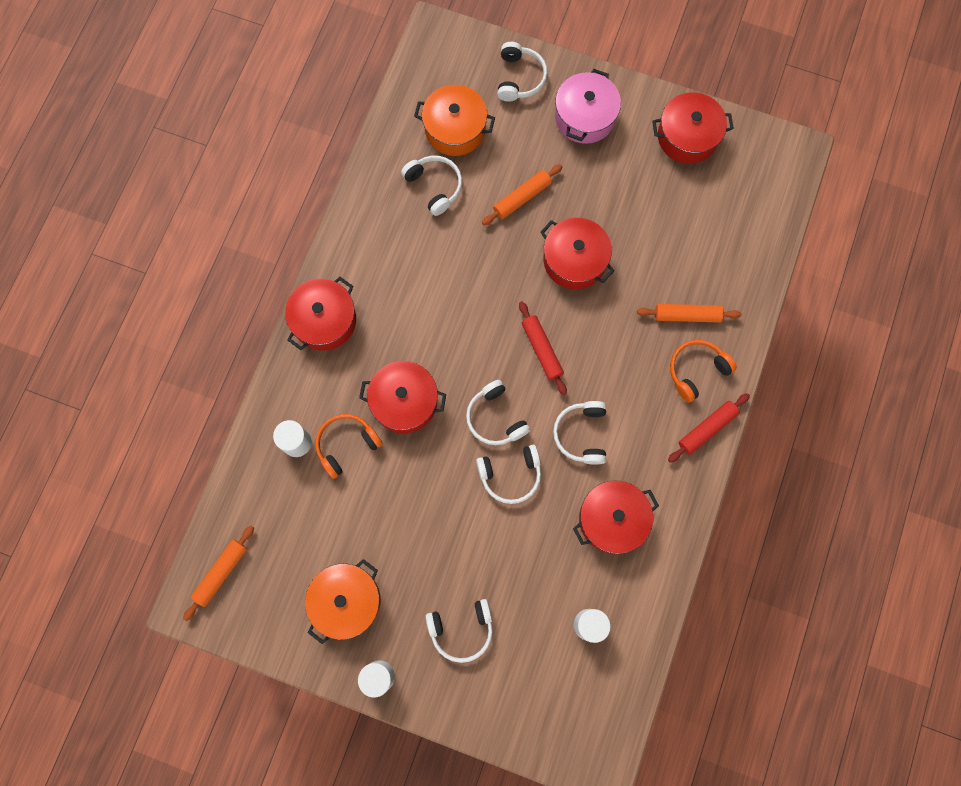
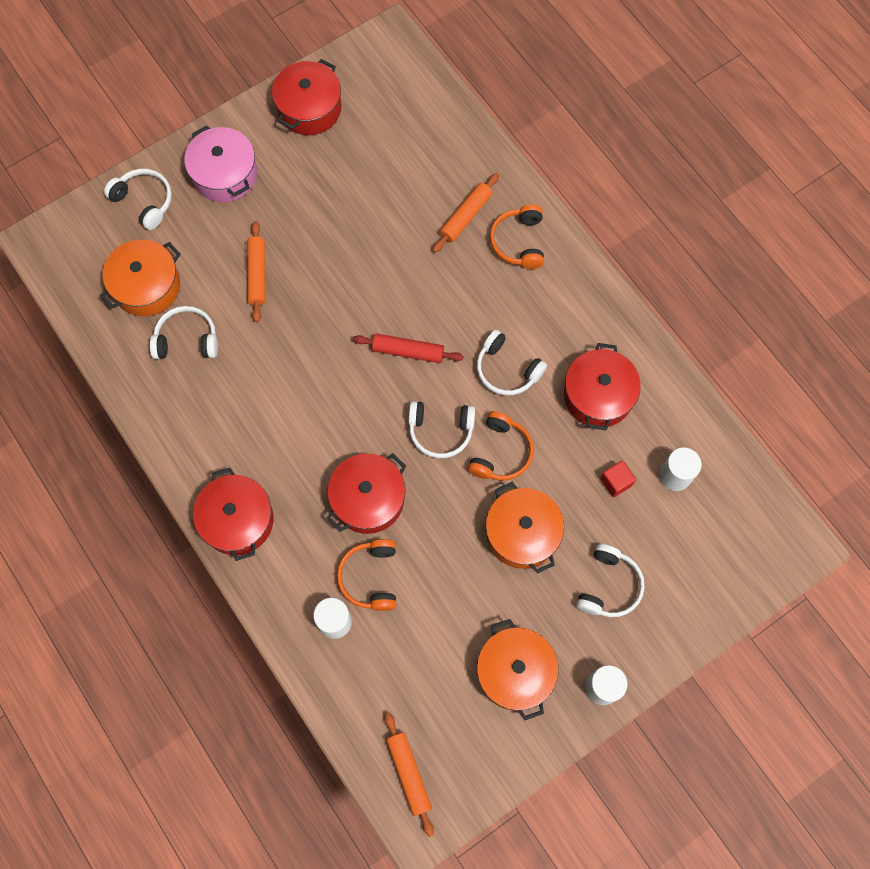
camera: 55 degrees left, 5 degrees down
white headphones [476,445,541,504] -> orange headphones [468,411,534,480]
red pot [540,218,615,289] -> none
red rolling pin [668,393,750,463] -> none
none -> orange pot [486,482,564,574]
none -> red cube [600,461,636,497]

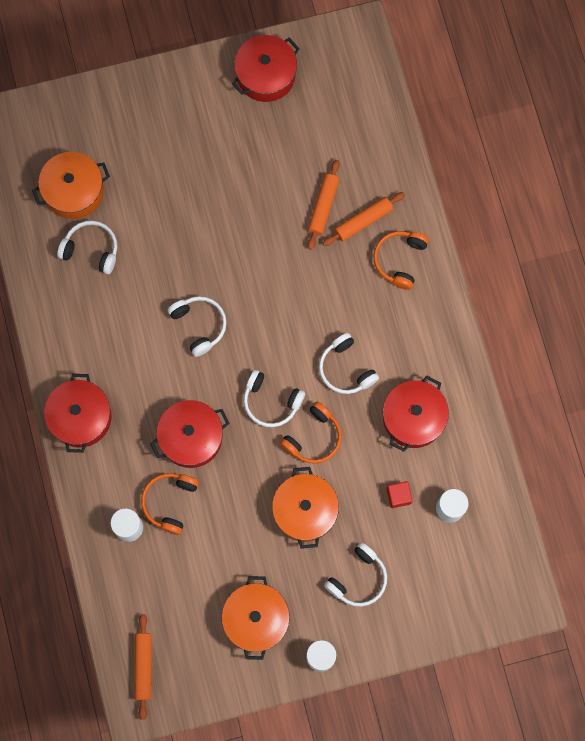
camera: 20 degrees right, 5 degrees up
white headphones [104,169,172,230] -> white headphones moved to [168,296,227,357]
pink pot [184,125,257,202] -> none
orange rolling pin [247,221,266,322] -> orange rolling pin moved to [308,160,340,250]
red rolling pin [353,333,464,363] -> none

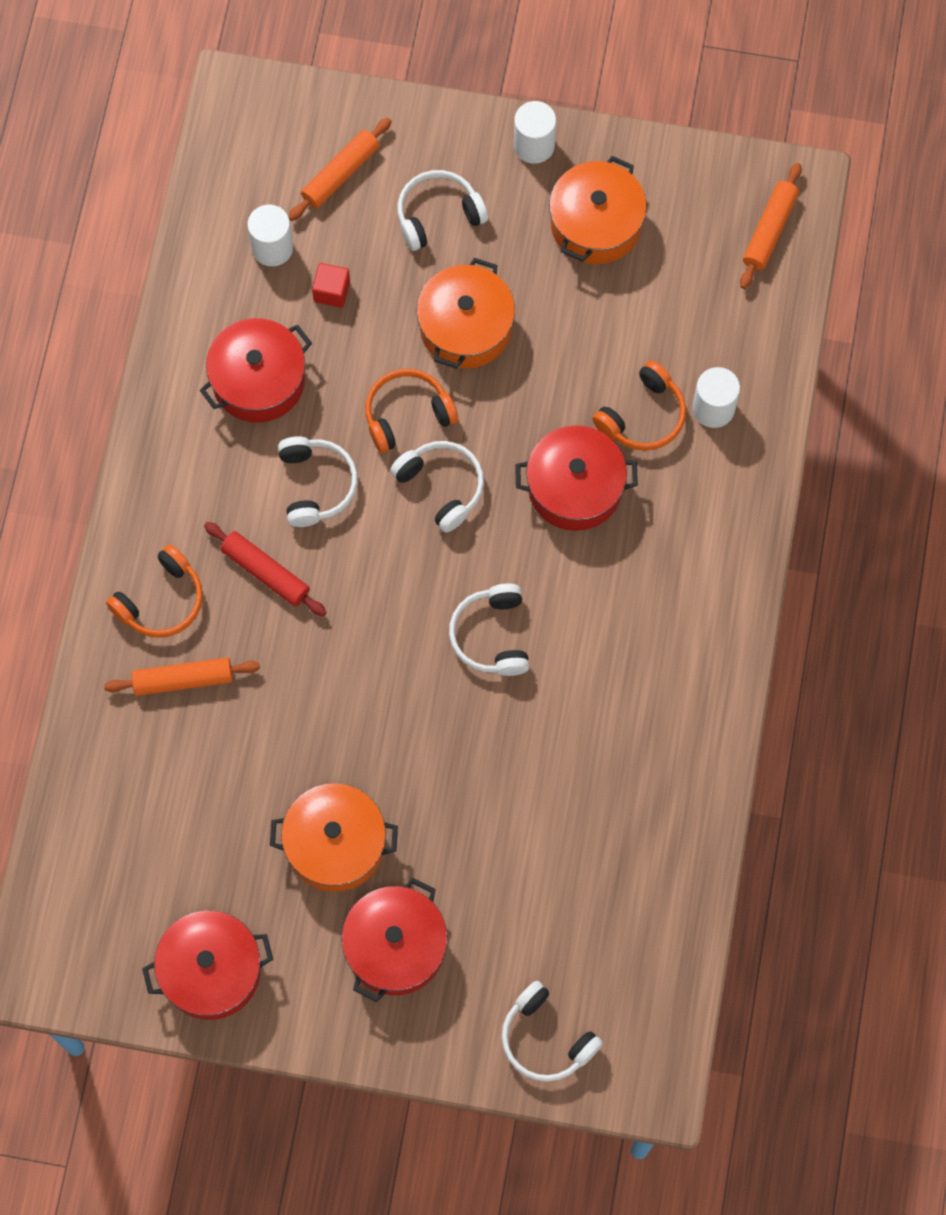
camera: 155 degrees left, 5 degrees down
orange pot [32,152,110,219] -> orange pot moved to [270,783,398,892]
red pot [44,374,111,453] -> red pot moved to [342,878,447,1002]
white headphones [57,220,117,274] -> white headphones moved to [501,981,603,1082]
orange rolling pin [308,160,340,250] -> orange rolling pin moved to [288,118,392,221]
none -> red rolling pin [204,522,327,616]

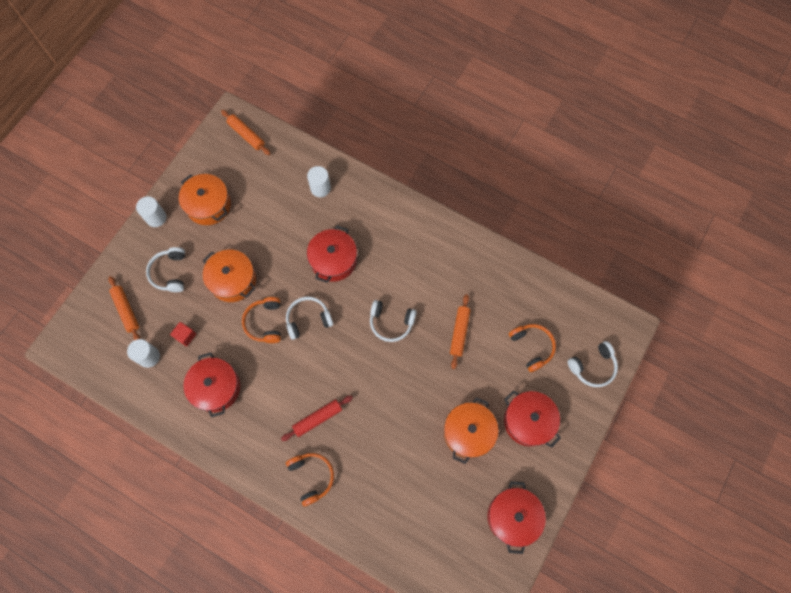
camera: 70 degrees left, 0 degrees up
orange rolling pin [104,658,260,696] -> orange rolling pin moved to [450,294,471,369]
white headphones [278,437,358,527] -> none
orange headphones [592,360,686,451] -> orange headphones moved to [509,324,556,372]

